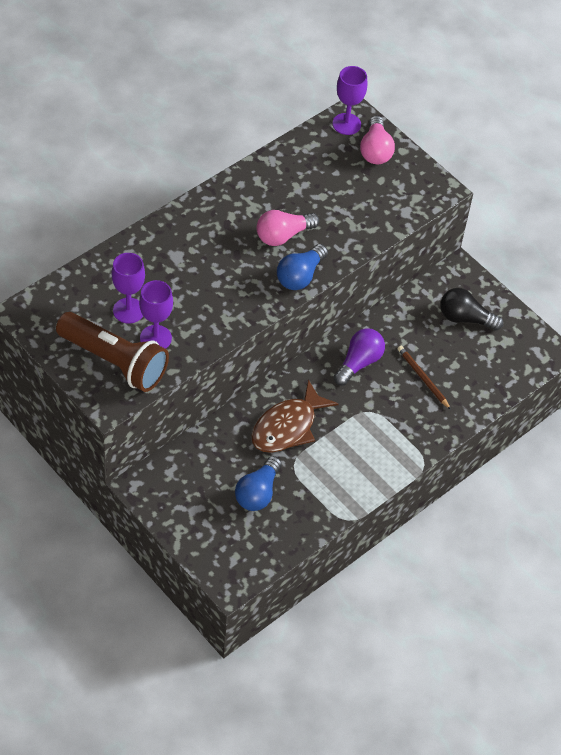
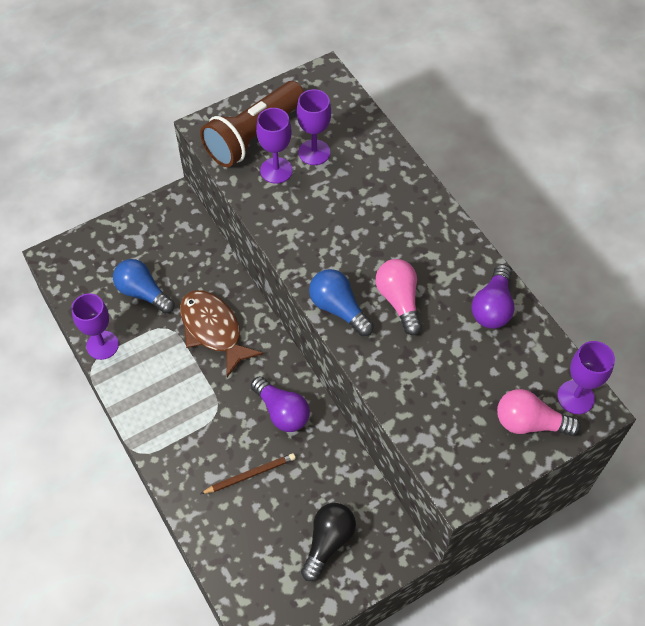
camera: 105 degrees right, 5 degrees up
none -> purple goblet [71,293,119,360]
none -> purple light bulb [471,264,515,329]

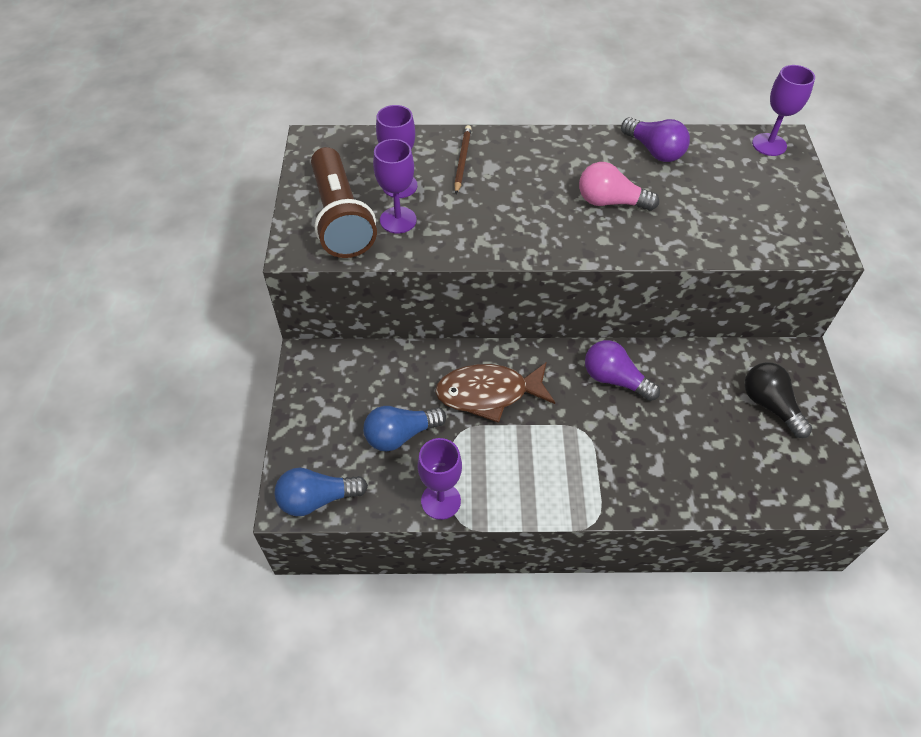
camera: 60 degrees left, 5 degrees down
brown pencil [200,453,296,494] -> brown pencil moved to [454,125,472,194]
purple light bulb [251,376,310,432] -> purple light bulb turned 135 degrees counterclockwise [585,340,660,401]
blue light bulb [309,269,374,336] -> blue light bulb moved to [275,468,368,516]
pink light bulb [497,389,581,436] -> none

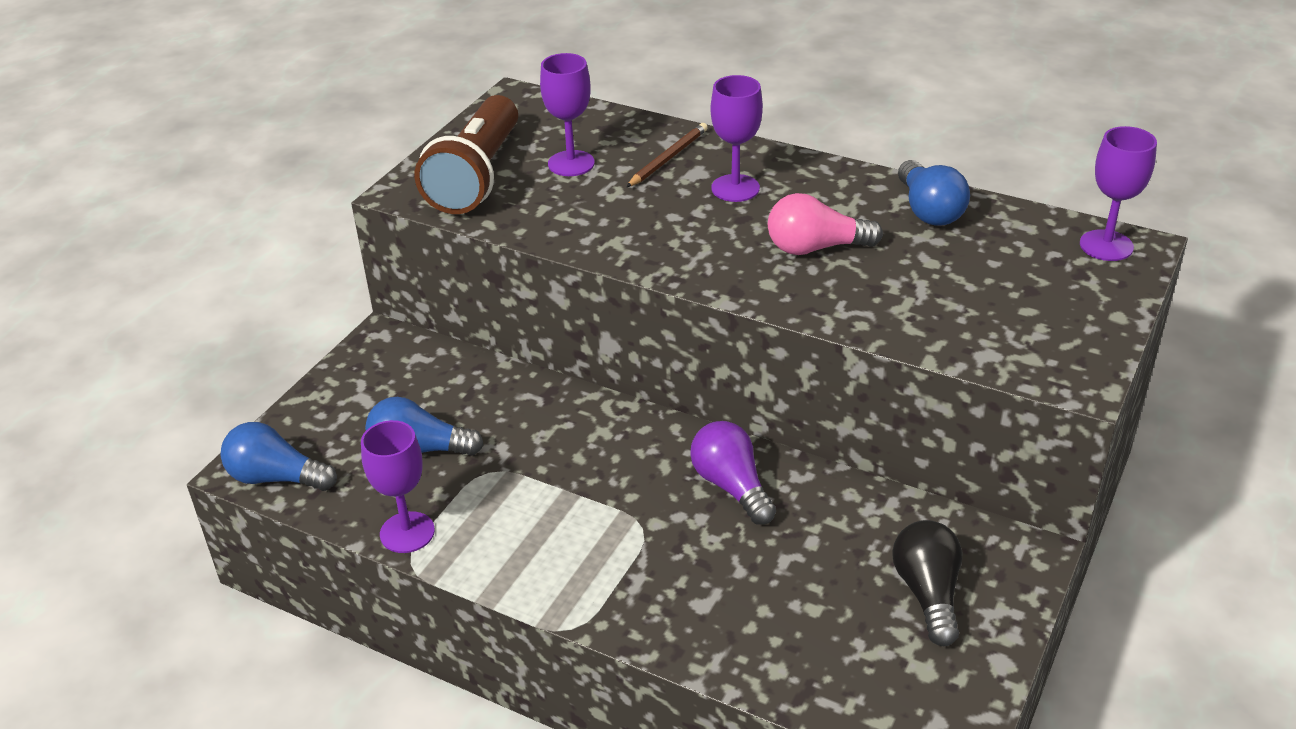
camera: 30 degrees right, 15 degrees down
purple goblet [373,139,417,234] -> purple goblet moved to [711,75,763,202]
brown fish [435,362,555,423] -> none
pink light bulb [579,162,659,211] -> pink light bulb turned 45 degrees counterclockwise [768,193,883,255]
purple light bulb [621,117,690,162] -> blue light bulb [898,160,970,226]

